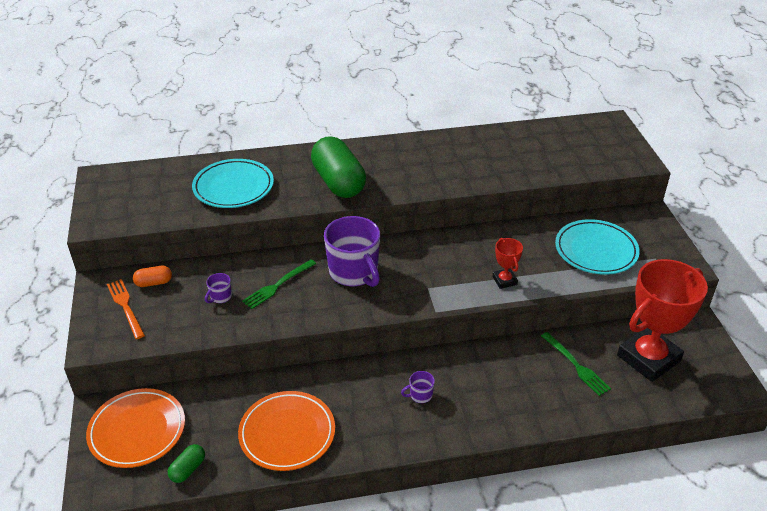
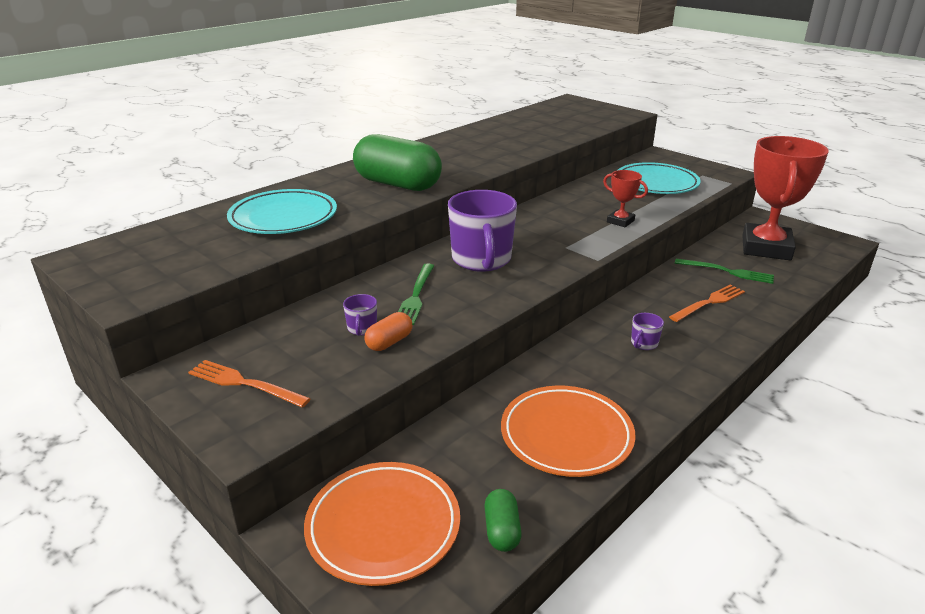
camera: 35 degrees left, 10 degrees down
orange capsule [133,266,172,287] -> orange capsule moved to [365,312,412,351]
purple mug [324,216,380,287] -> purple mug turned 60 degrees clockwise [448,190,517,272]
none -> orange fork [669,285,745,322]

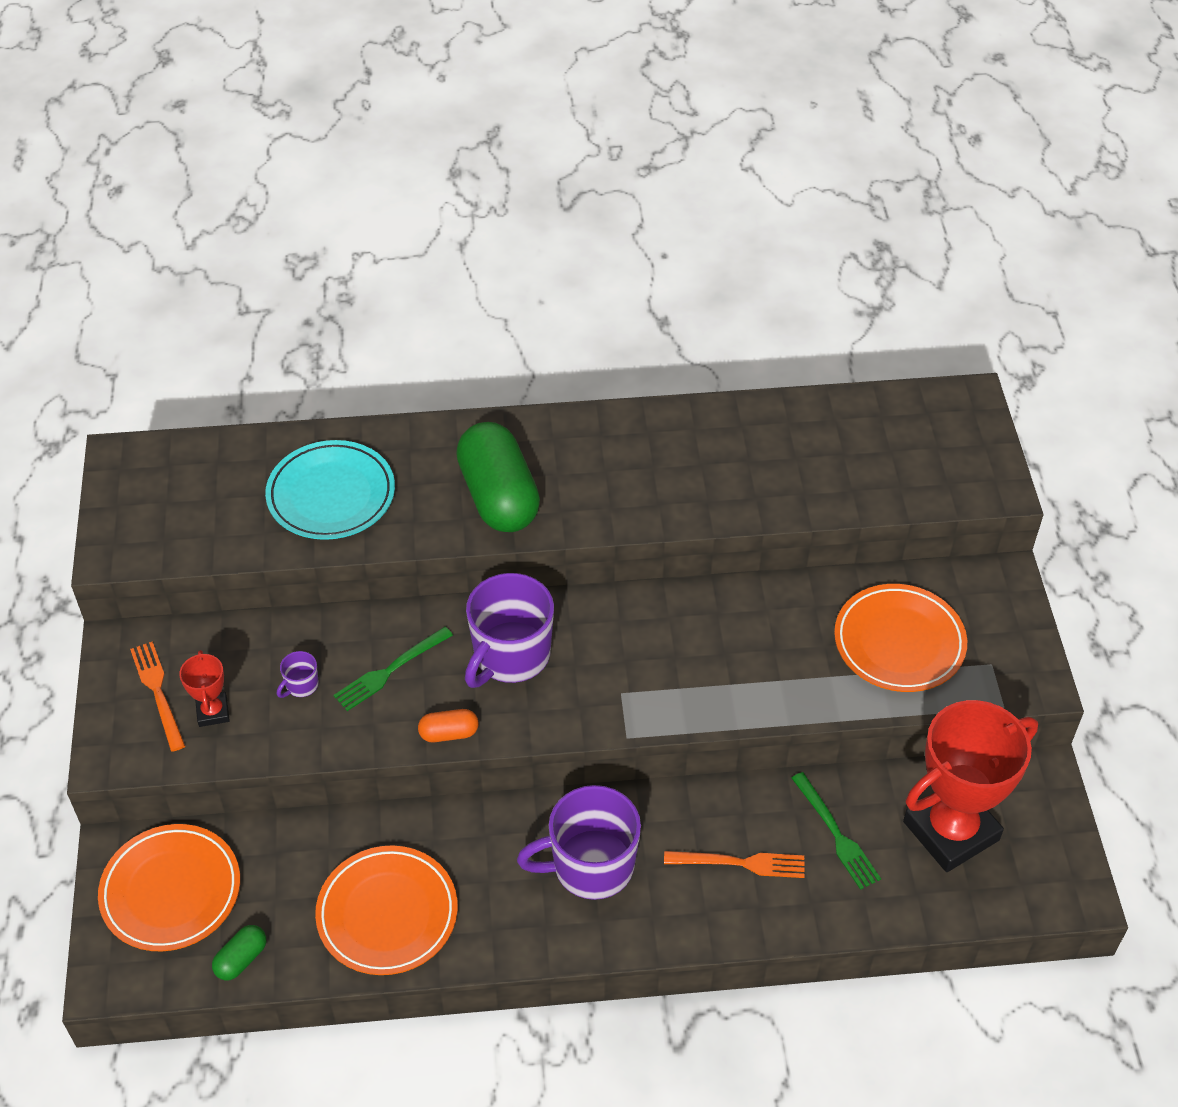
camera: 40 degrees right, 20 degrees up
orange capsule [365,312,412,351] -> orange capsule moved to [418,709,478,742]
red trophy [603,170,648,227] -> red trophy moved to [179,650,230,727]
turquoise plate [618,162,701,194] -> orange plate [834,584,967,692]
purple mug [631,313,664,350] -> purple mug [517,785,641,900], size x2.38

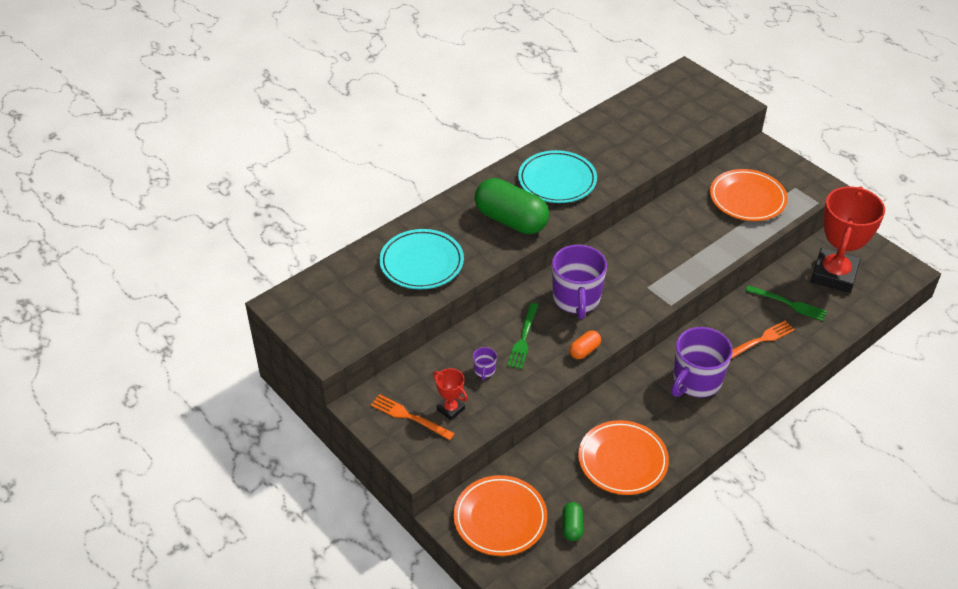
camera: 35 degrees left, 5 degrees down
none -> turquoise plate [518,150,597,203]

